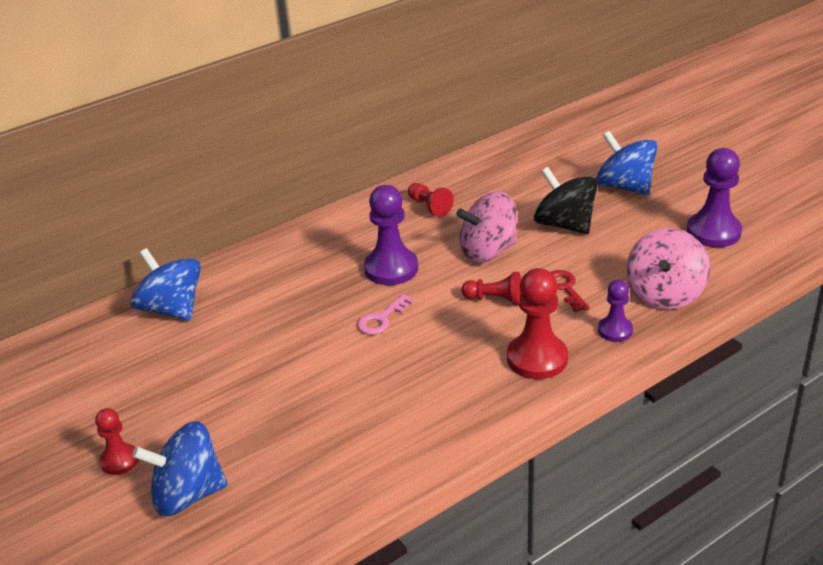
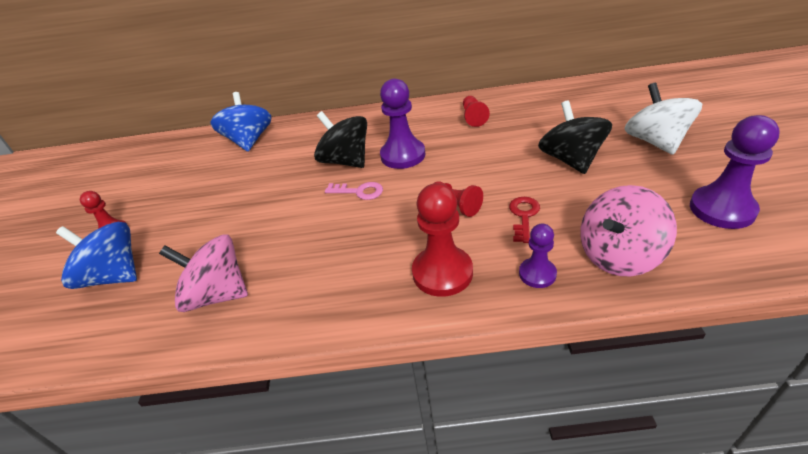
camera: 35 degrees right, 5 degrees up
pink key [357,294,414,335] -> pink key turned 150 degrees counterclockwise [325,182,383,200]
pink spinning top [456,191,517,263] -> pink spinning top moved to [159,234,248,312]
blue spinning top [596,131,657,195] -> white spinning top [625,83,702,155]
none -> black spinning top [314,111,367,168]

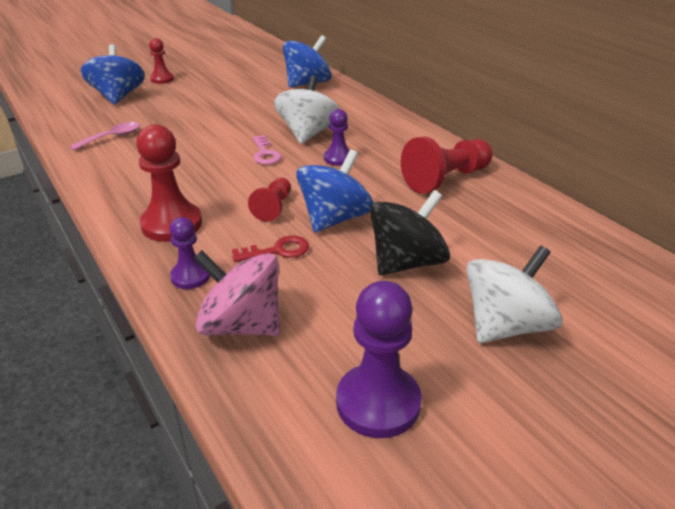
camera: 55 degrees right, 5 degrees down
pink spinning top [159,234,248,312] -> pink spoon [70,122,140,150]
black spinning top [314,111,367,168] -> white spinning top [274,76,340,144]
purple pawn [380,78,425,169] -> purple pawn [324,109,349,166], size x0.58
red pawn [463,96,490,127] -> red pawn [401,136,493,194], size x1.72
none -> blue spinning top [296,149,374,232]

